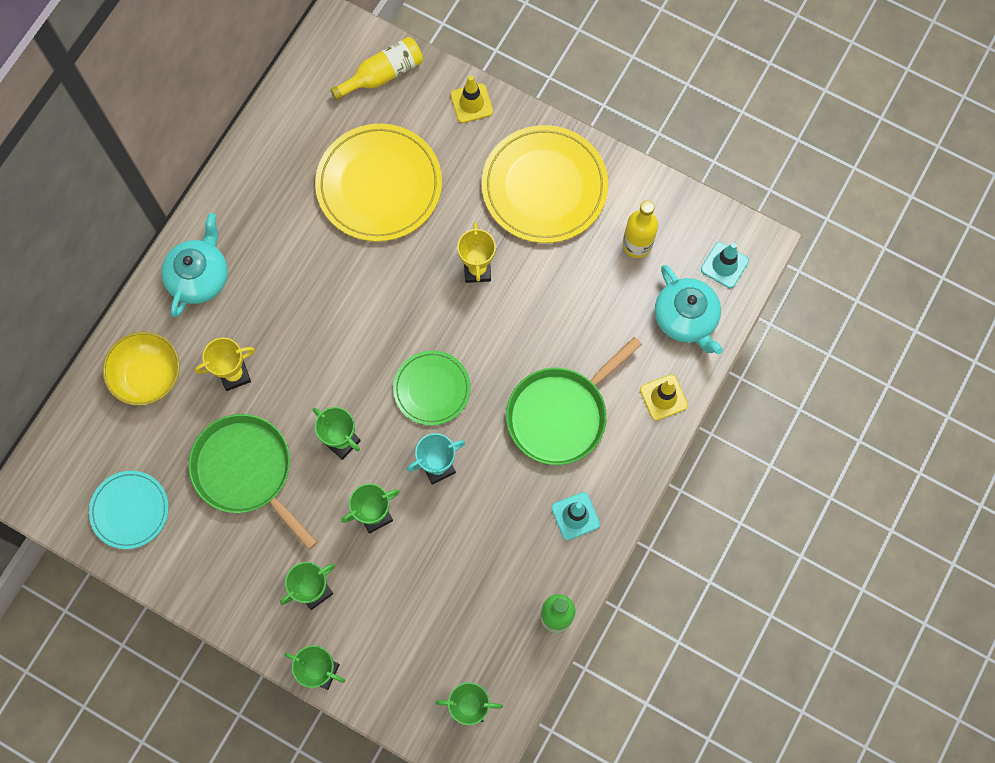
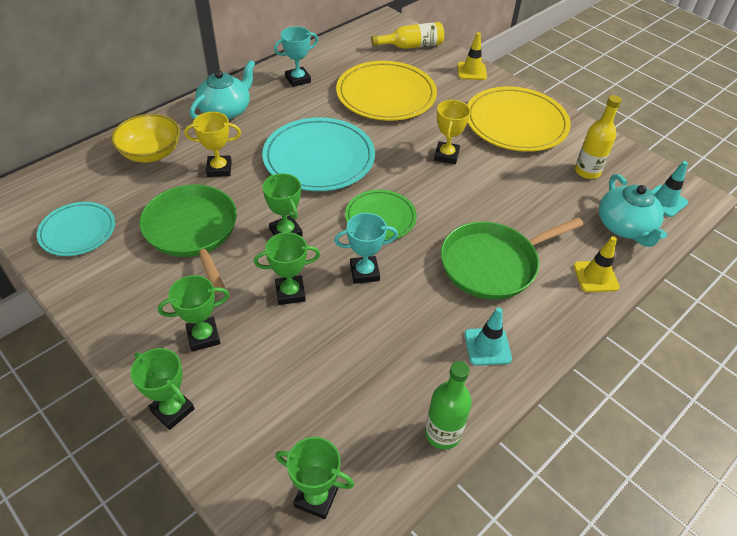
camera: 15 degrees right, 25 degrees down
none -> turquoise plate [262,117,375,191]
none -> turquoise trophy [274,26,318,87]

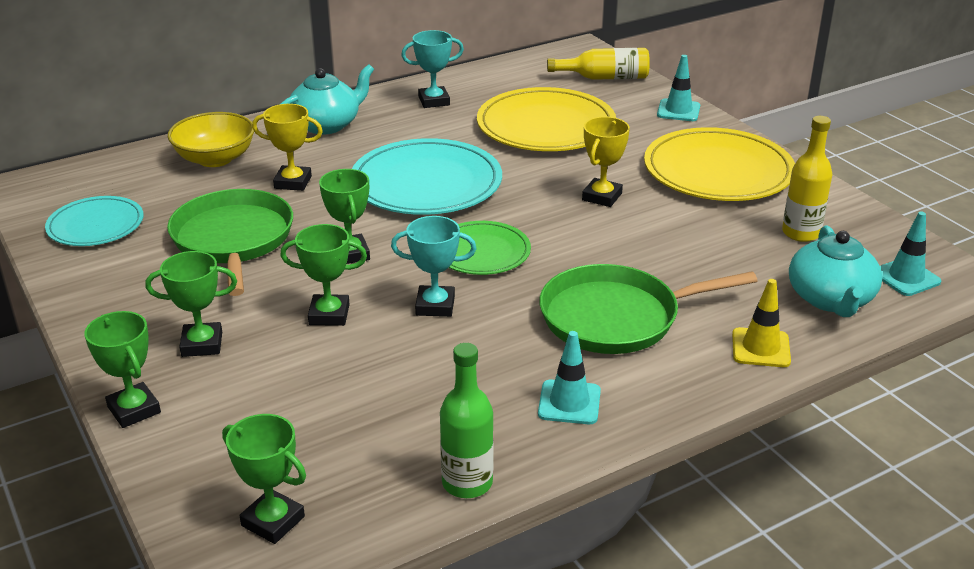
camera: 15 degrees right, 15 degrees down
yellow traffic cone [457,32,487,80] -> turquoise traffic cone [657,55,700,121]

